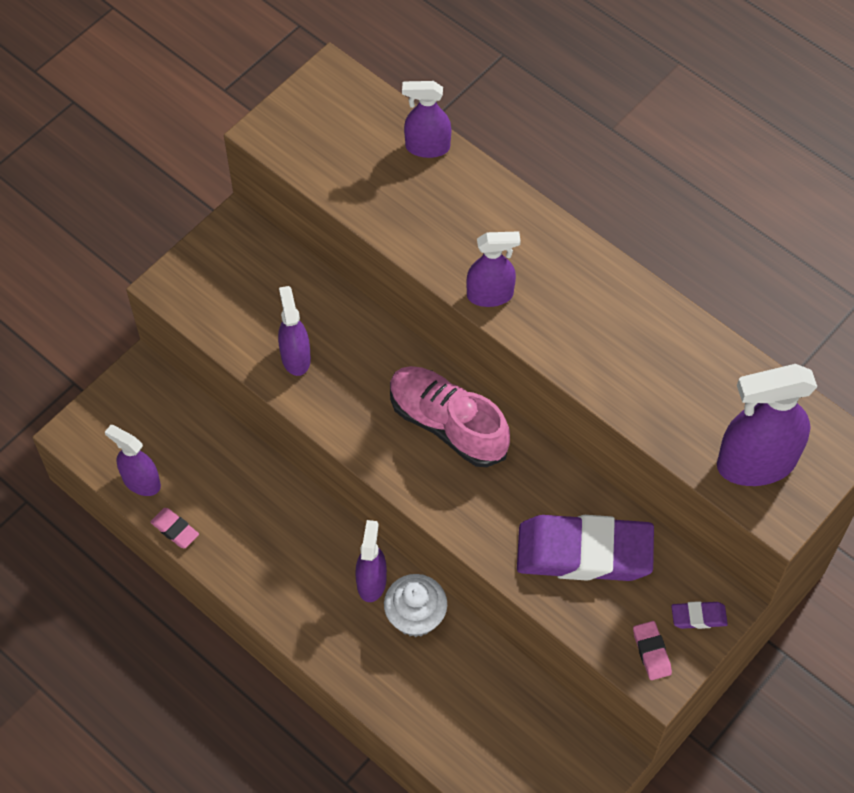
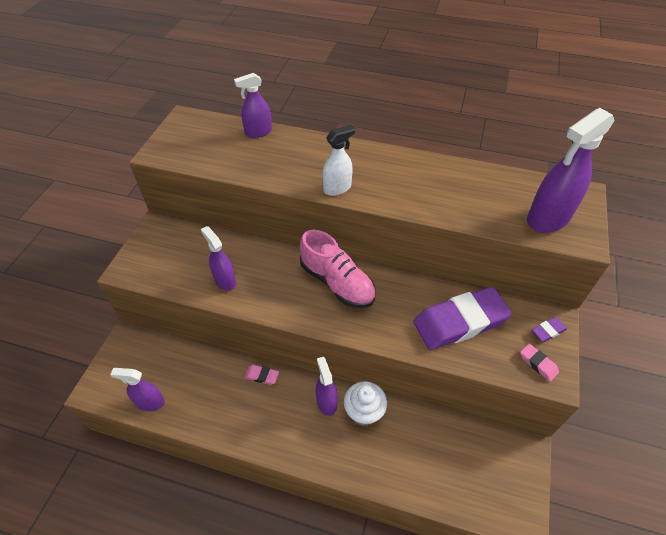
camera: 25 degrees left, 10 degrees down
pink eraser [150,508,199,548] -> pink eraser moved to [244,365,279,385]
pink shoe [390,366,510,467] -> pink shoe turned 150 degrees counterclockwise [300,230,375,308]
purple spray bottle [466,231,521,307] -> white spray bottle [322,125,355,196]

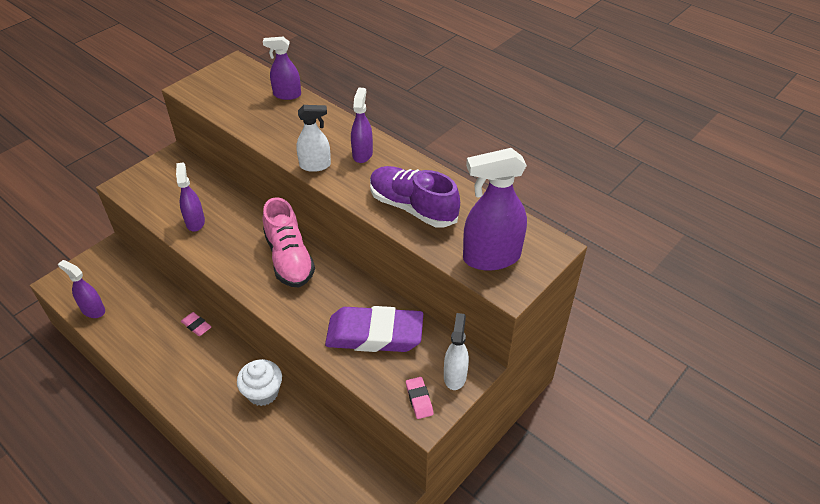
camera: 25 degrees right, 5 degrees down
purple spray bottle [315,357,338,416] -> purple spray bottle moved to [351,87,373,163]
purple eraser [532,317,567,342] -> white spray bottle [444,313,469,390]
none -> purple shoe [370,166,460,228]

